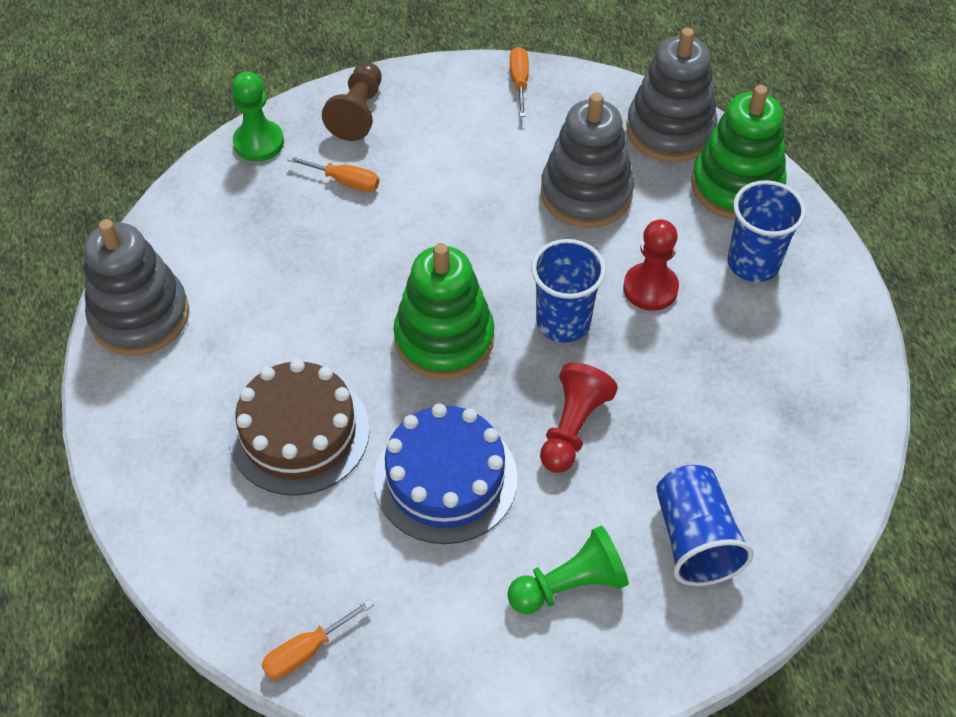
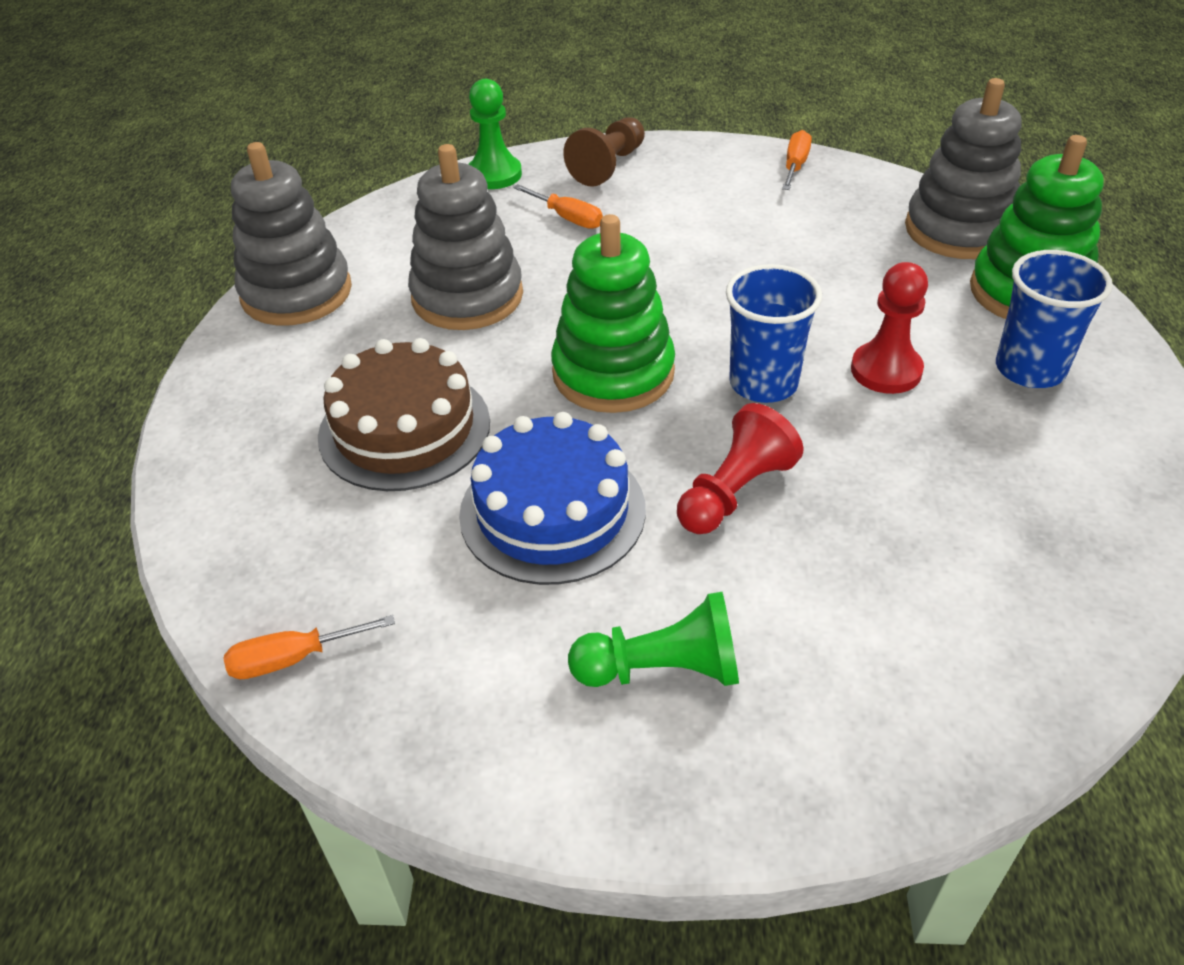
camera: 20 degrees right, 10 degrees down
grey stacking toy [541,93,634,228] -> grey stacking toy moved to [408,144,523,330]
blue cup [656,465,754,586] -> none

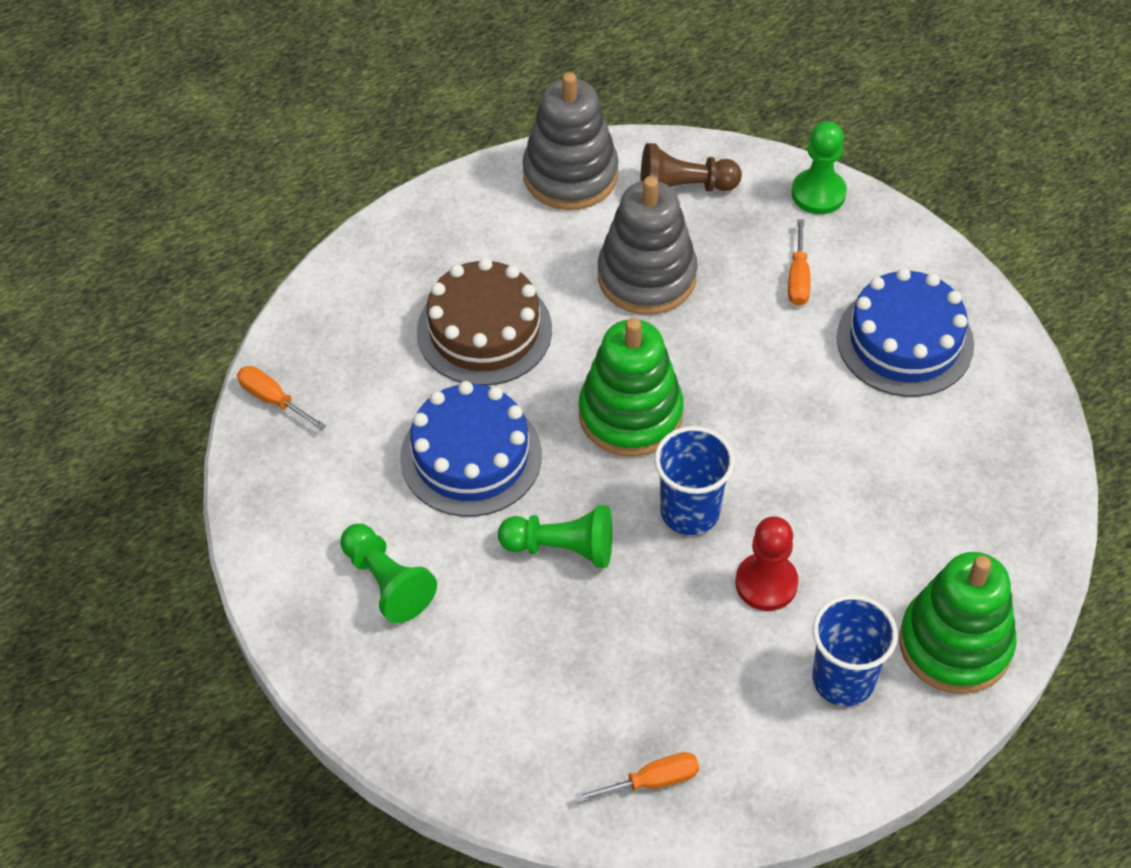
camera: 55 degrees right, 10 degrees up
brown pawn [563,117,645,186] -> brown pawn moved to [641,143,742,191]
red pawn [677,403,803,534] -> green pawn [498,505,613,568]
orange screwdriver [782,130,812,190] -> orange screwdriver moved to [576,752,699,802]
grey stacking toy [905,78,1022,259] -> none
none -> blue cake [837,268,974,397]

